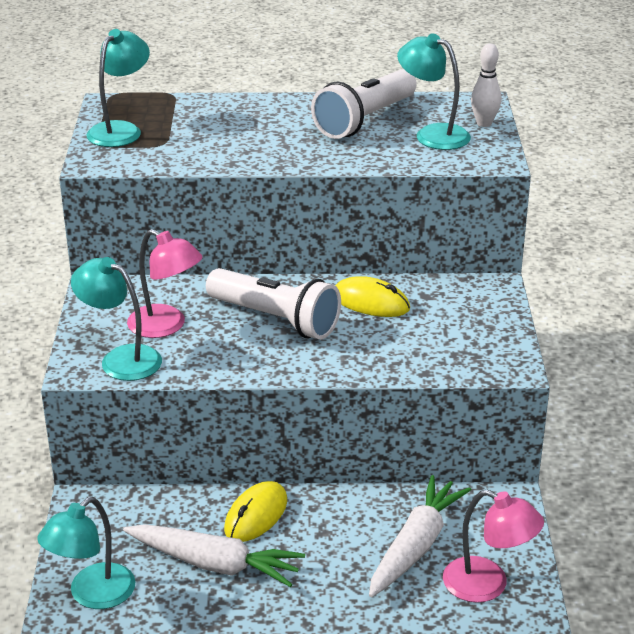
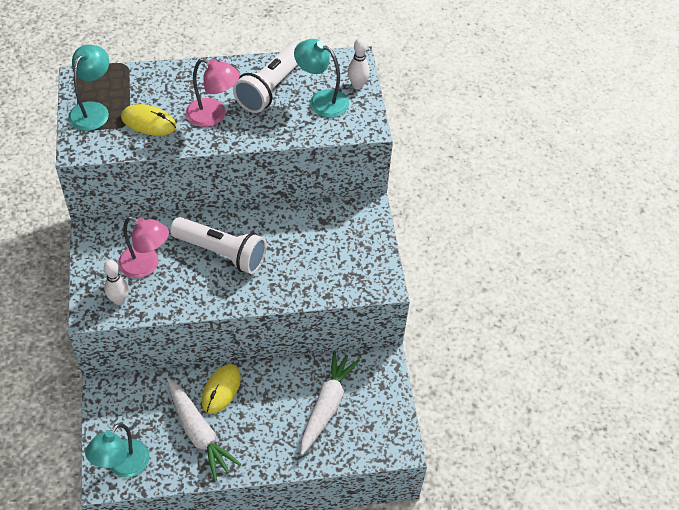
camera: 10 degrees left, 20 degrees up
turquoise lamp [71,257,162,381] -> white bowling pin [104,260,128,305]
white carrot [123,524,305,587] -> white carrot turned 45 degrees clockwise [167,379,241,480]
yellow mouse [335,276,410,317] -> yellow mouse moved to [121,104,177,136]
pink lamp [443,489,544,603] -> pink lamp moved to [186,58,240,127]

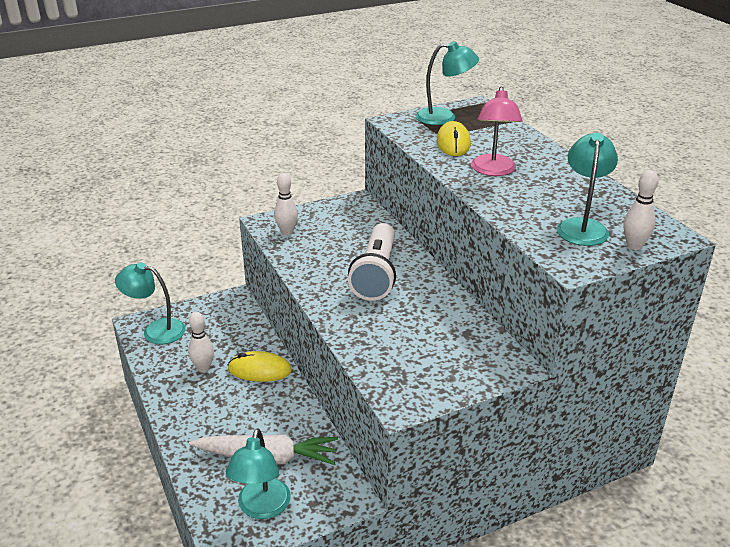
camera: 75 degrees right, 20 degrees down
pink lamp [118,216,169,278] -> none
white carrot [167,379,241,480] -> white bowling pin [189,312,214,373]
white flashlight [233,41,300,113] -> none
none -> turquoise lamp [226,429,291,519]

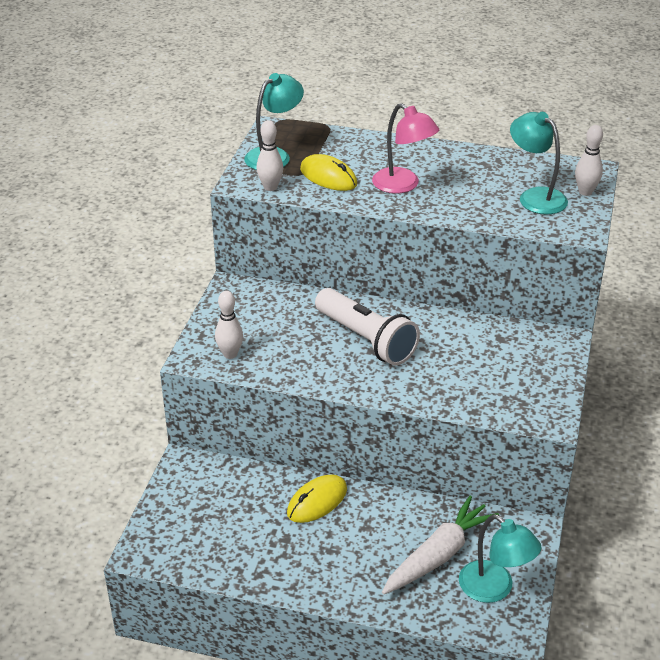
camera: 50 degrees left, 5 degrees up
turquoise lamp [115,262,186,344] -> none
white bowling pin [189,312,214,373] -> white bowling pin moved to [256,120,283,191]

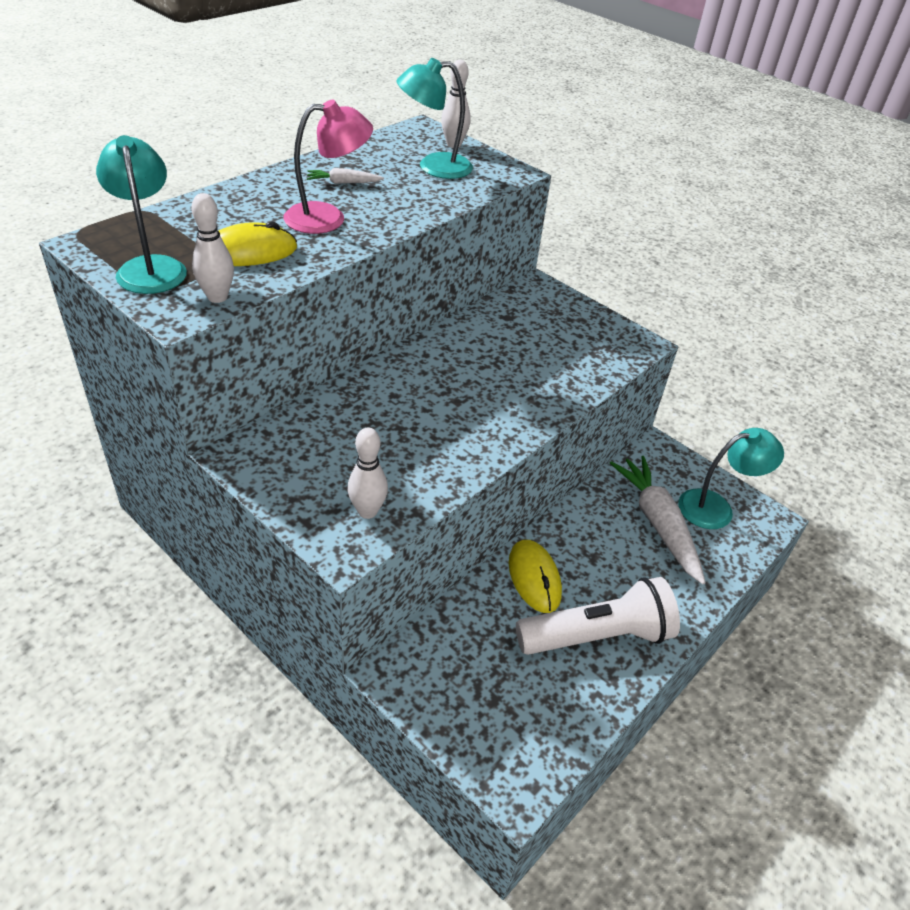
camera: 65 degrees left, 5 degrees up
white flashlight [315,288,420,366] -> white flashlight moved to [516,577,680,655]
none -> white carrot [307,168,384,184]

